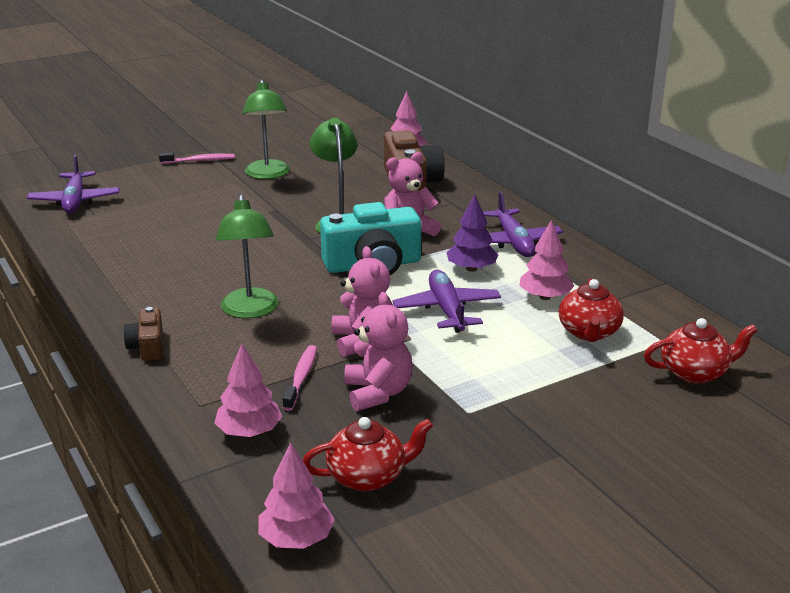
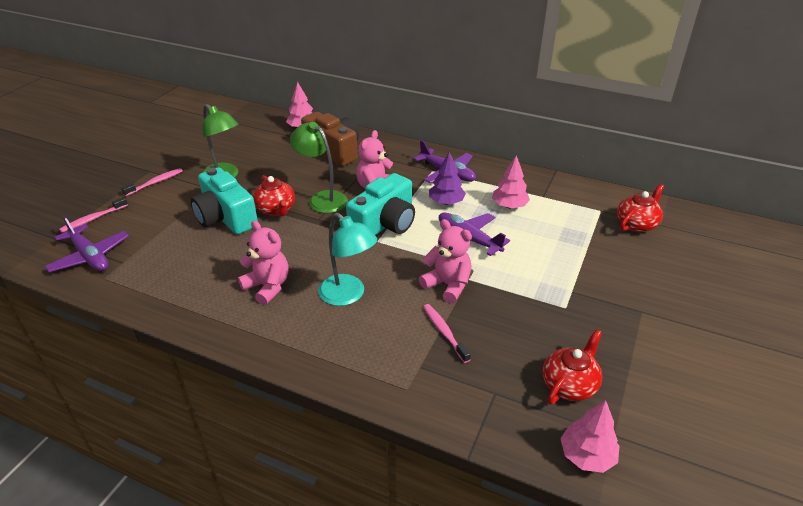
camera: 35 degrees left, 10 degrees up
brown camera [123,307,163,361] -> none
pink tree [214,344,283,437] -> none
green lamp [216,194,279,318] -> turquoise lamp [318,212,377,306]
pink teddy bear [344,292,413,411] -> pink teddy bear moved to [238,221,289,305]
red teapot [559,279,624,342] -> red teapot moved to [253,175,295,217]
none -> pink toothbrush [59,197,128,233]
none -> turquoise camera [191,167,258,234]

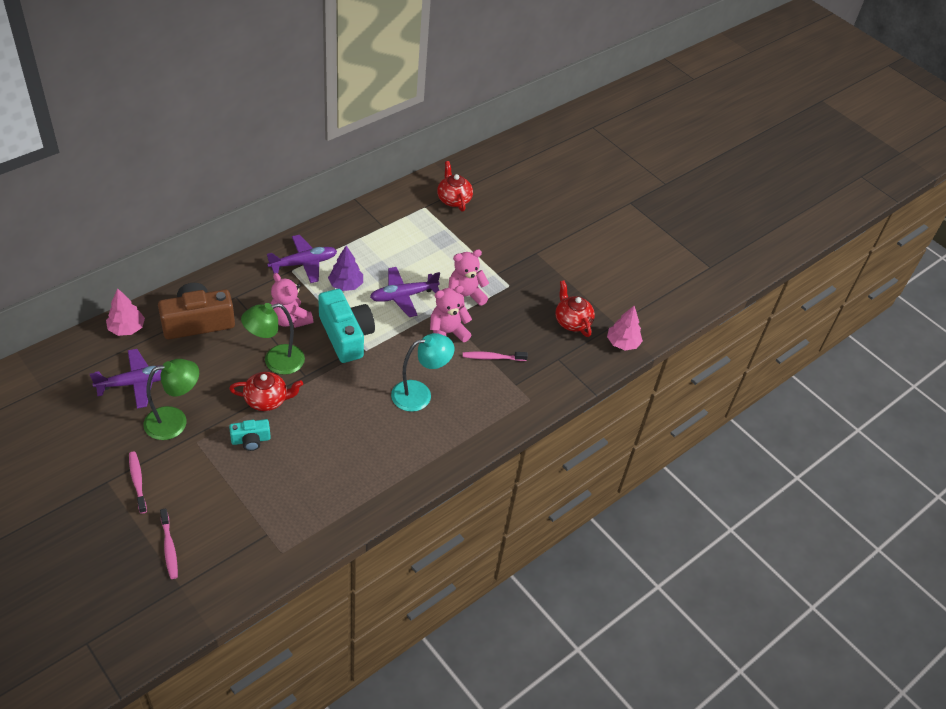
camera: 70 degrees left, 10 degrees up
purple plane [44,216,129,272] -> purple plane moved to [90,349,163,409]
turquoise camera [191,167,258,234] -> turquoise camera [229,419,271,451], size x0.51
pink teddy bear [238,221,289,305] -> pink teddy bear moved to [448,249,489,307]
pink tree [492,155,530,208] -> none

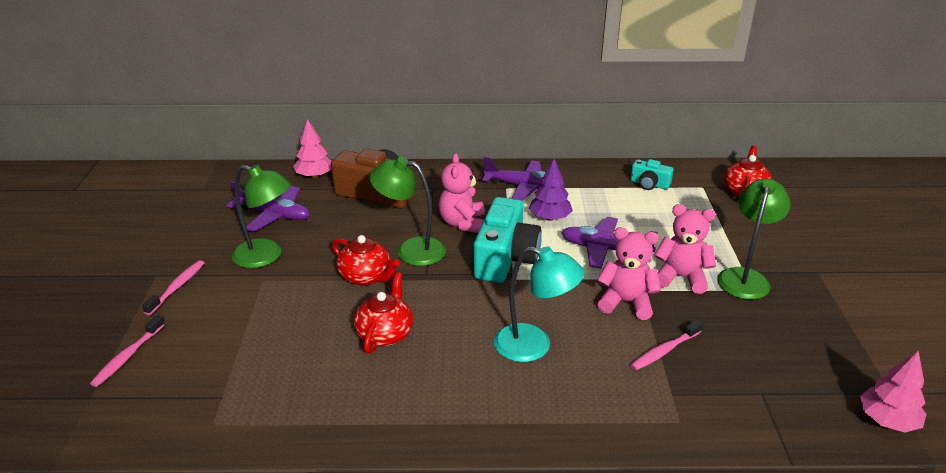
camera: 45 degrees right, 15 degrees down
turquoise camera [229,419,271,451] -> turquoise camera moved to [631,159,674,190]
pink toothbrush [463,352,528,361] -> pink toothbrush turned 75 degrees counterclockwise [630,320,703,370]
red teapot [555,280,595,337] -> red teapot moved to [354,272,413,354]
none -> green lamp [717,179,791,300]

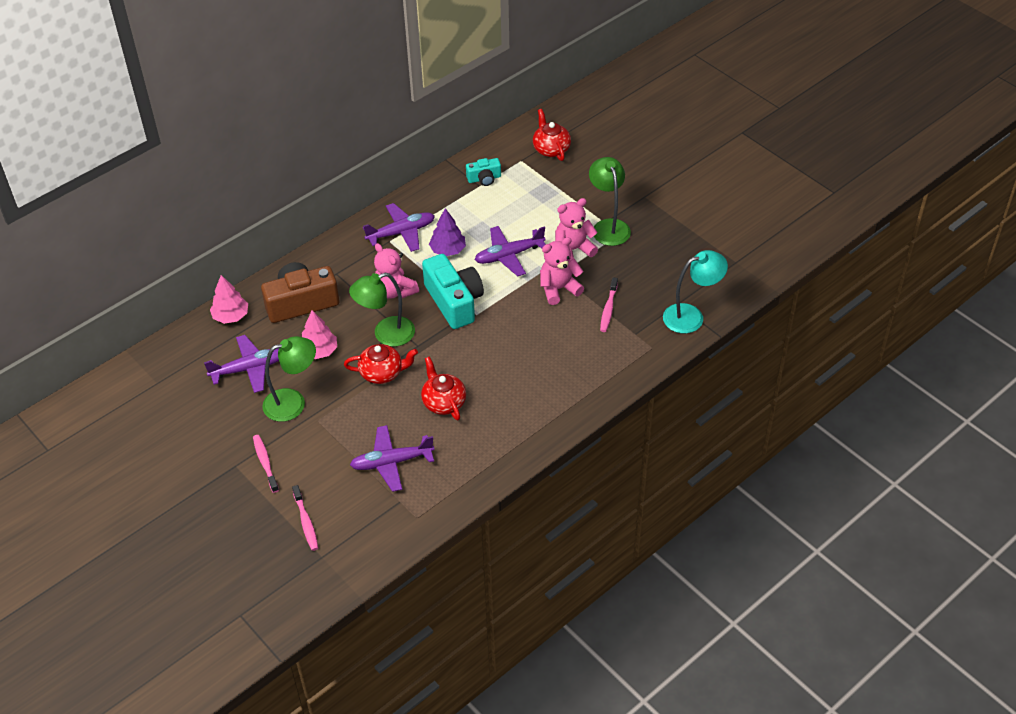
camera: 40 degrees left, 15 degrees up
turquoise lamp [494,246,585,362] -> turquoise lamp moved to [663,250,728,333]
pink tree [860,351,926,433] -> pink tree moved to [302,310,337,359]
none -> purple plane [350,425,435,492]

